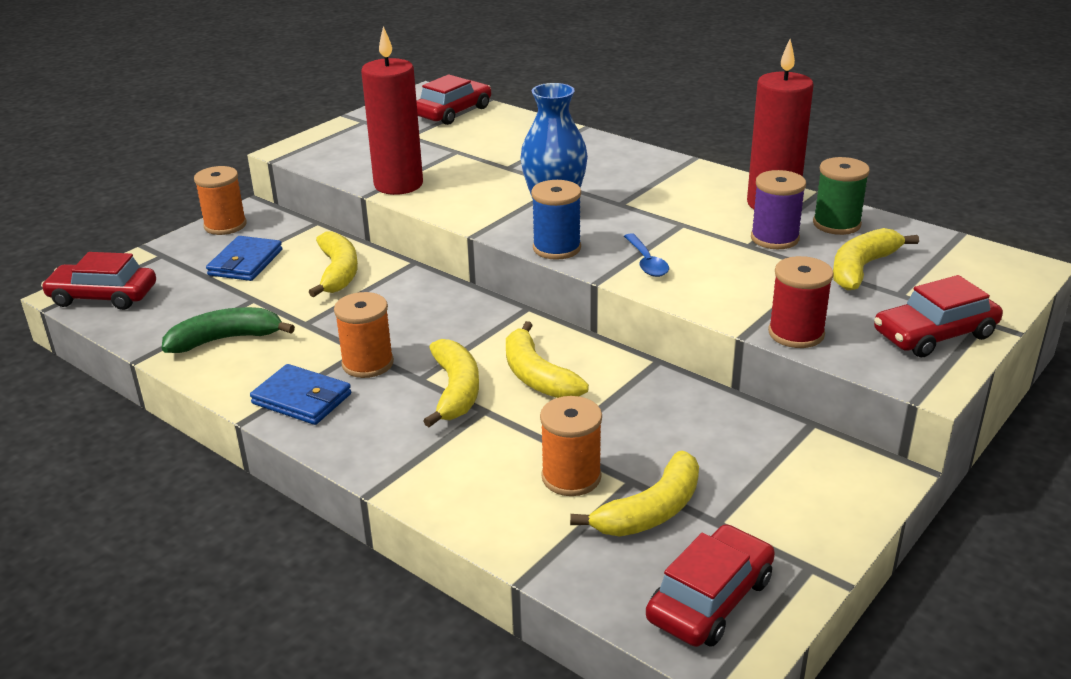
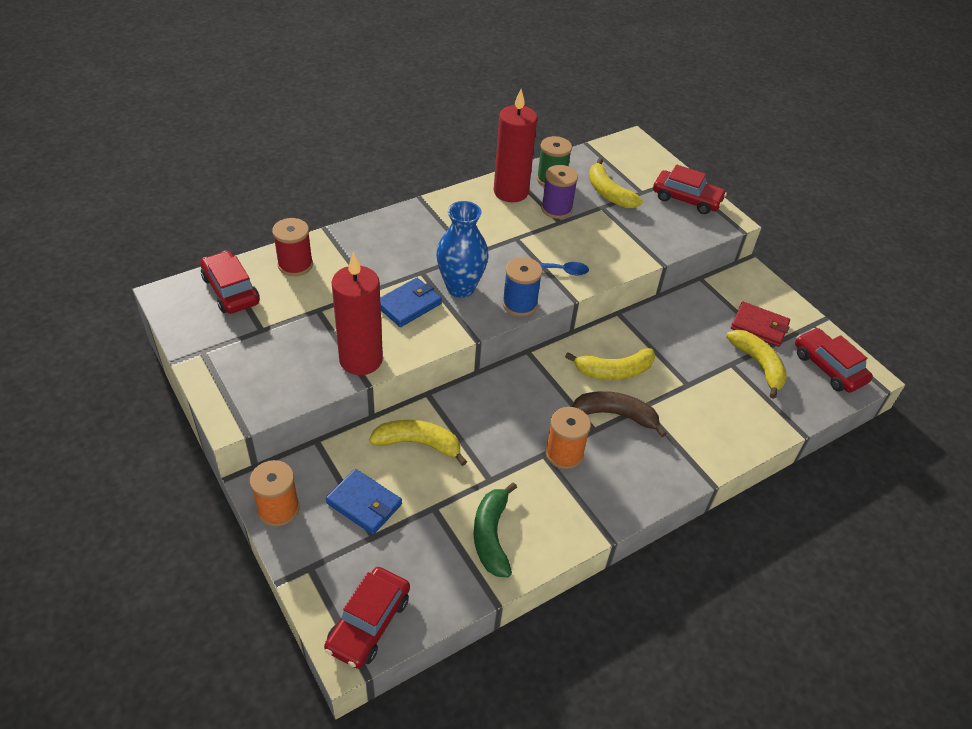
camera: 75 degrees left, 15 degrees up
blue wallet [250,364,351,425] -> blue wallet moved to [380,278,442,327]
yellow banana [423,339,479,427] -> brown banana [572,391,667,437]
orange spool [540,396,602,496] -> none
red spool [768,256,834,348] -> red spool moved to [272,218,313,276]
red car [874,275,1003,357] -> red car turned 60 degrees counterclockwise [653,165,727,214]
none -> red wallet [731,302,790,347]

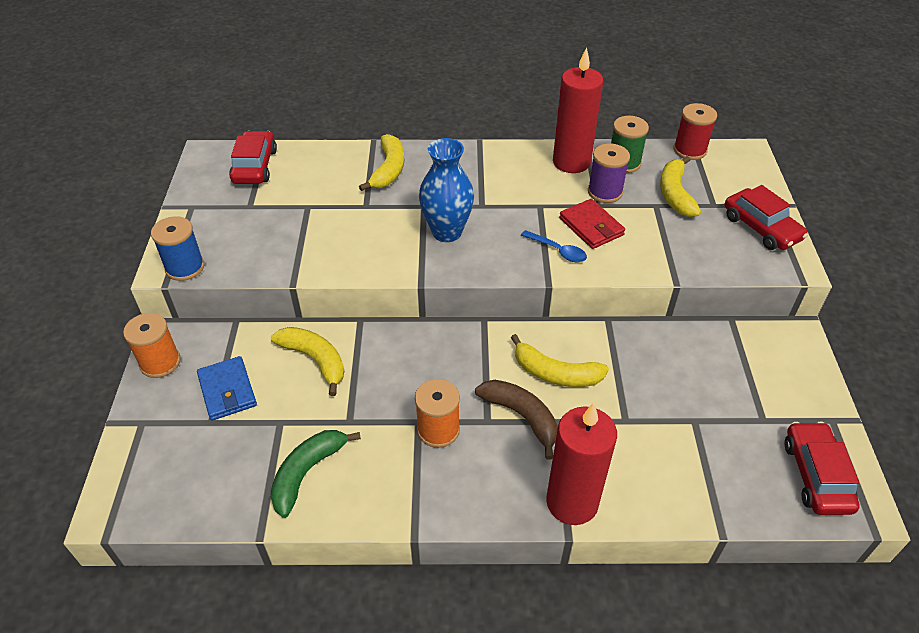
camera: 35 degrees right, 0 degrees up
red spool [272,218,313,276] -> red spool moved to [674,103,717,160]
red car [324,567,410,669] -> none
red candle [331,252,383,375] -> red candle moved to [546,403,617,525]
blue wallet [380,278,442,327] -> none
blue spool [502,257,542,316] -> blue spool moved to [151,216,204,281]
yellow banana [726,330,787,399] -> yellow banana moved to [359,134,404,191]
red wallet [731,302,790,347] -> red wallet moved to [559,199,625,249]

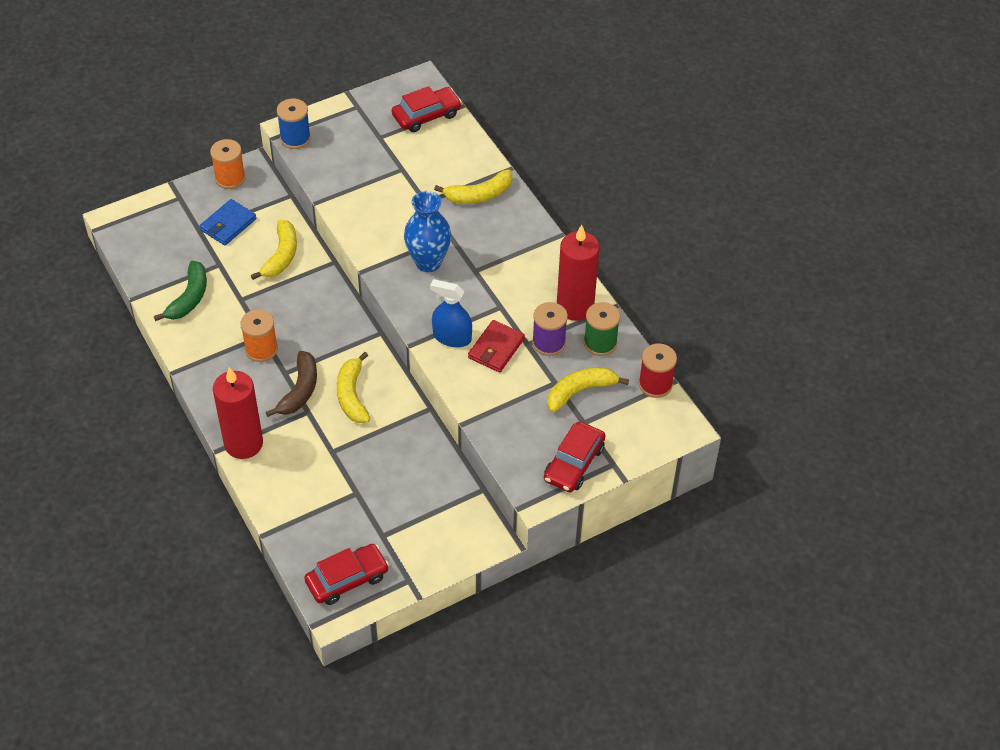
camera: 60 degrees right, 5 degrees up
green banana [270,430,361,518] -> green banana turned 105 degrees clockwise [154,261,207,321]
blue spoon [521,230,587,262] -> blue spray bottle [430,279,472,347]

